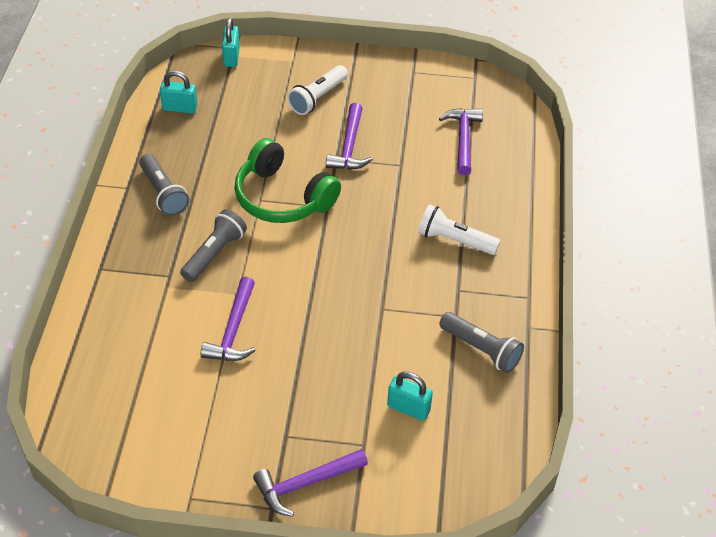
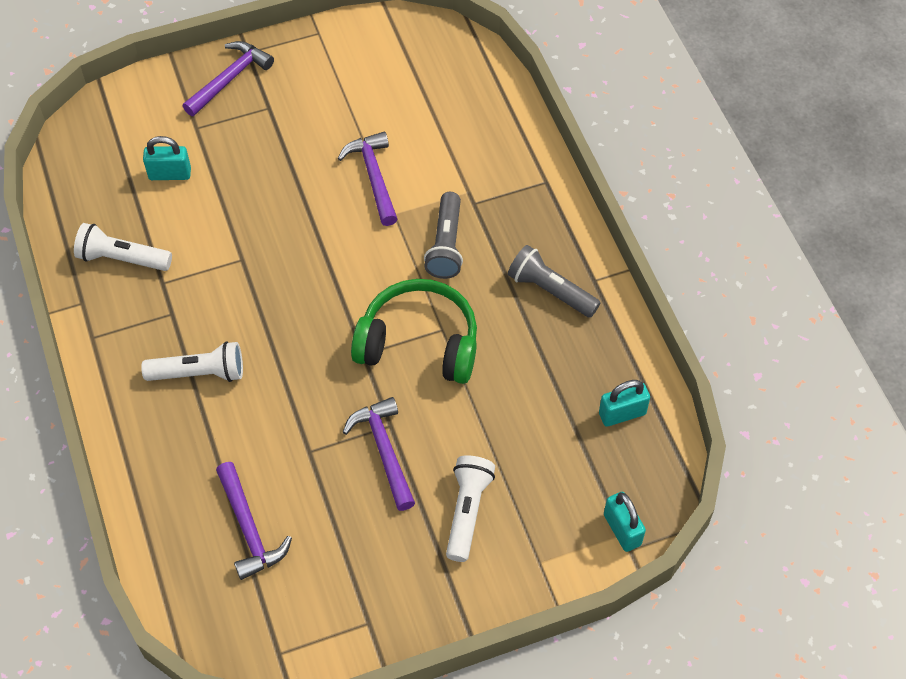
camera: 155 degrees right, 10 degrees up
grey flashlight [439,312,524,373] -> white flashlight [74,223,172,271]

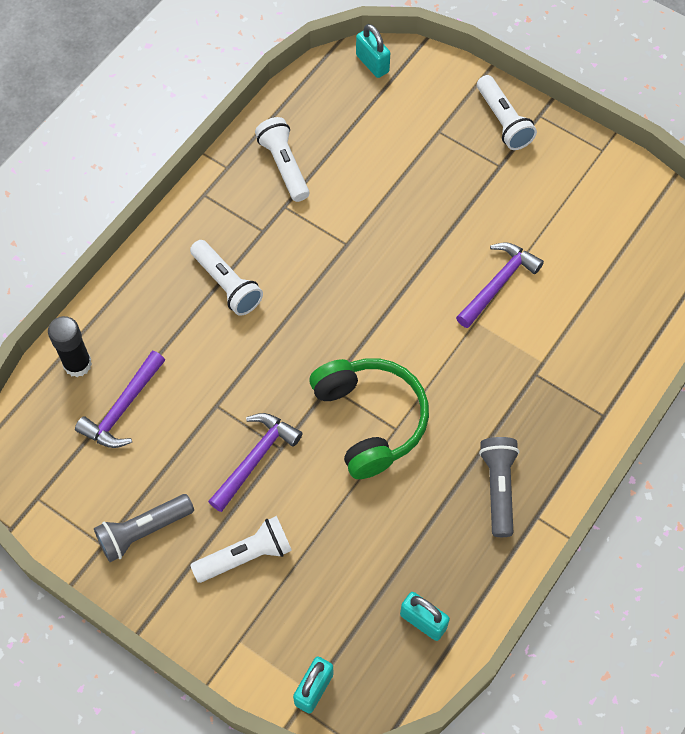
camera: 55 degrees right, 5 degrees up
turquoise padlock [143,136,191,180] -> turquoise padlock moved to [356,24,390,78]
purple hammer [183,41,274,116] -> white flashlight [477,75,537,150]
grey flashlight [424,192,463,279] -> grey flashlight moved to [94,494,194,562]
none -> black glue stick [48,316,92,377]

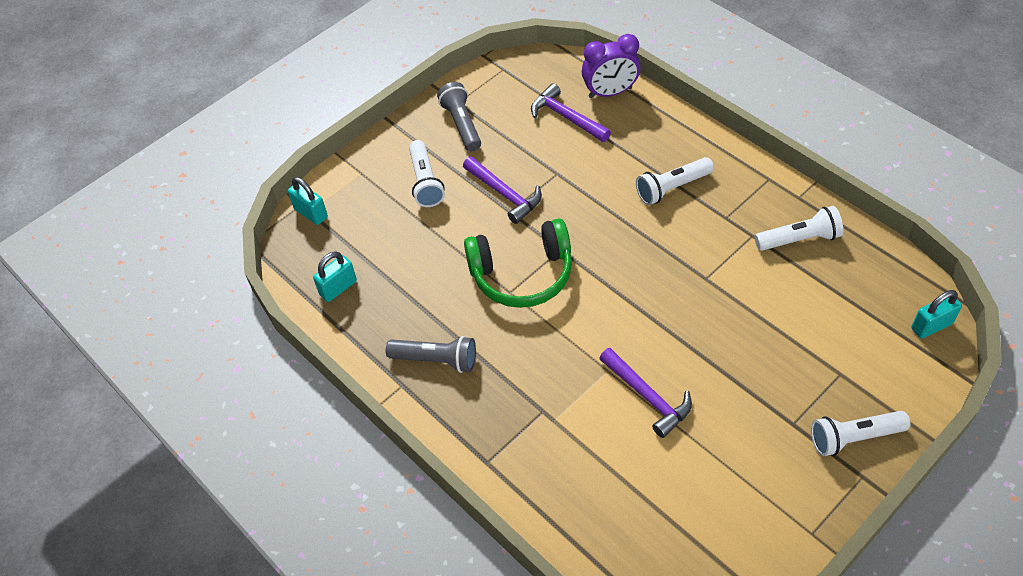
camera: 105 degrees right, 10 degrees down
black glue stick [48,316,92,377] -> purple clock [582,34,641,98]

